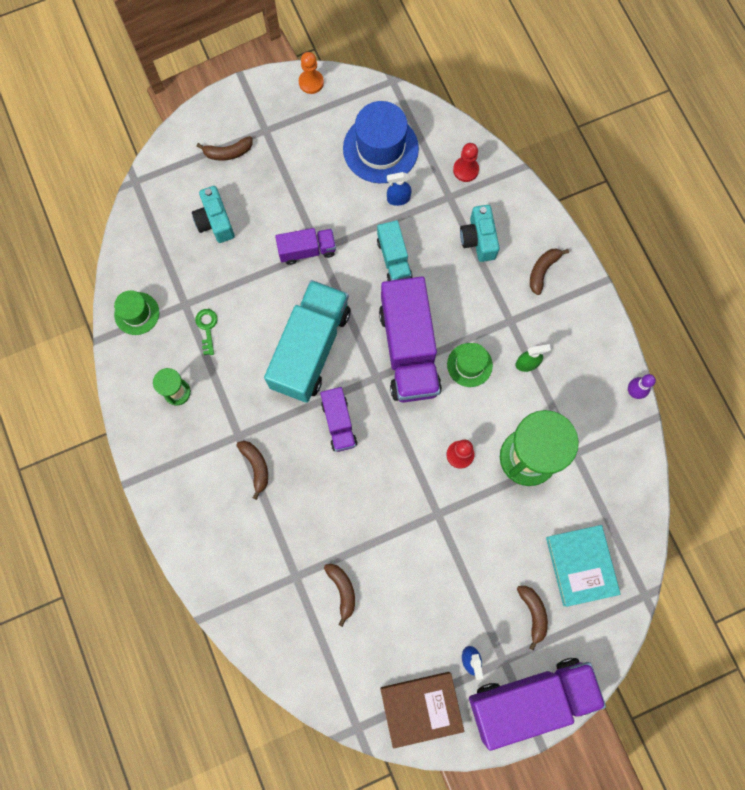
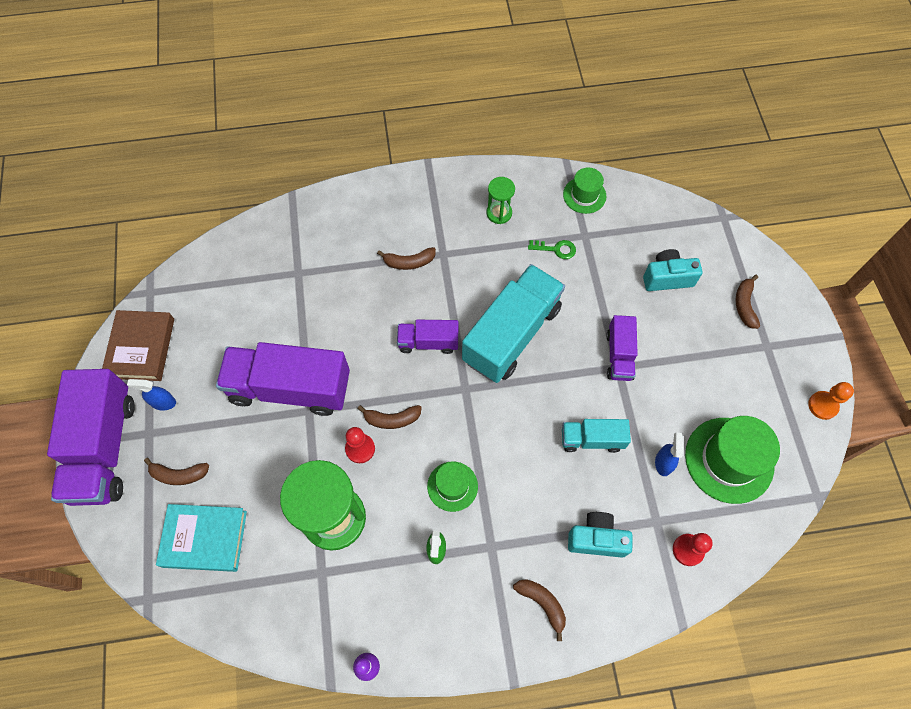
camera: 105 degrees right, 10 degrees down
turquoise truck [264,280,351,403] -> turquoise truck turned 90 degrees counterclockwise [462,264,565,383]
brown banana [324,564,355,627] -> brown banana moved to [358,405,422,429]
blue hat [343,101,419,183] -> green hat [685,416,780,504]
purple truck [379,277,442,403] -> purple truck moved to [216,342,350,416]

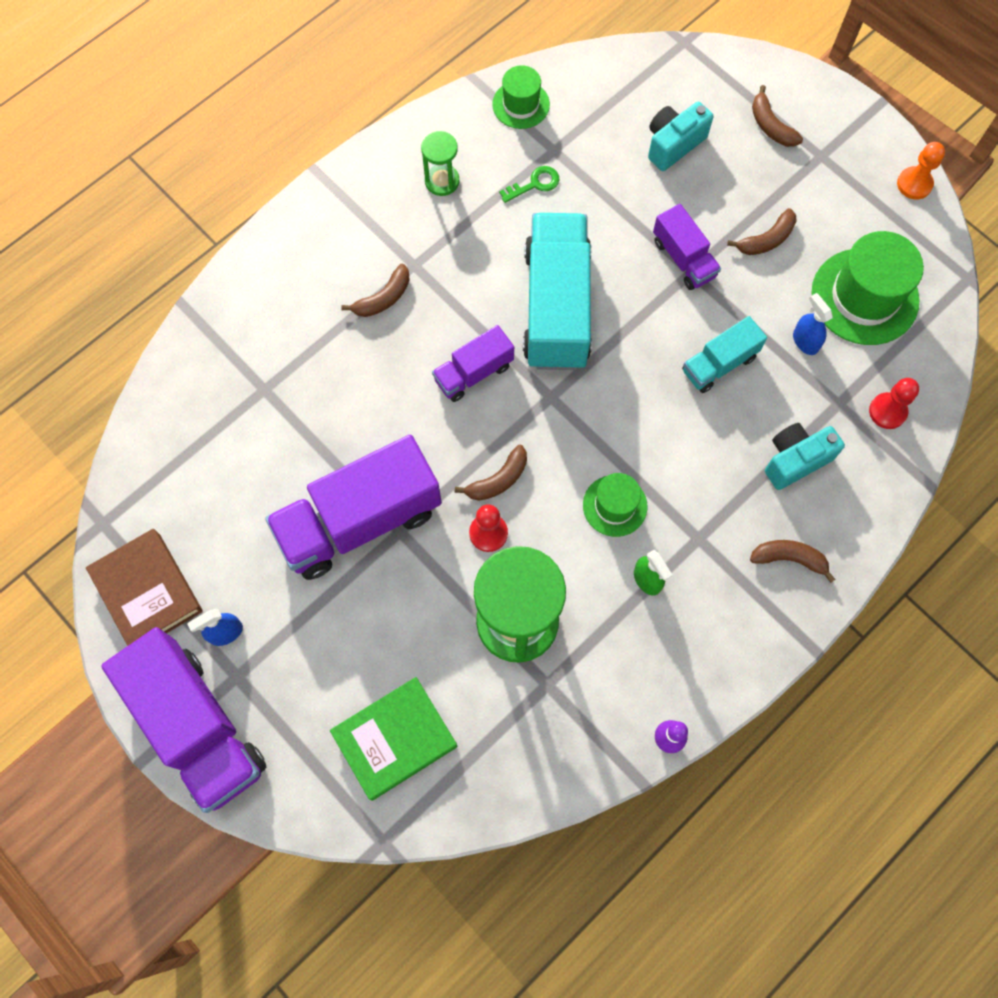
camera: 35 degrees left, 5 degrees up
brown banana [144,458,209,485] -> brown banana moved to [727,208,797,255]
turquoise book [156,504,247,572] -> green book [330,677,457,801]

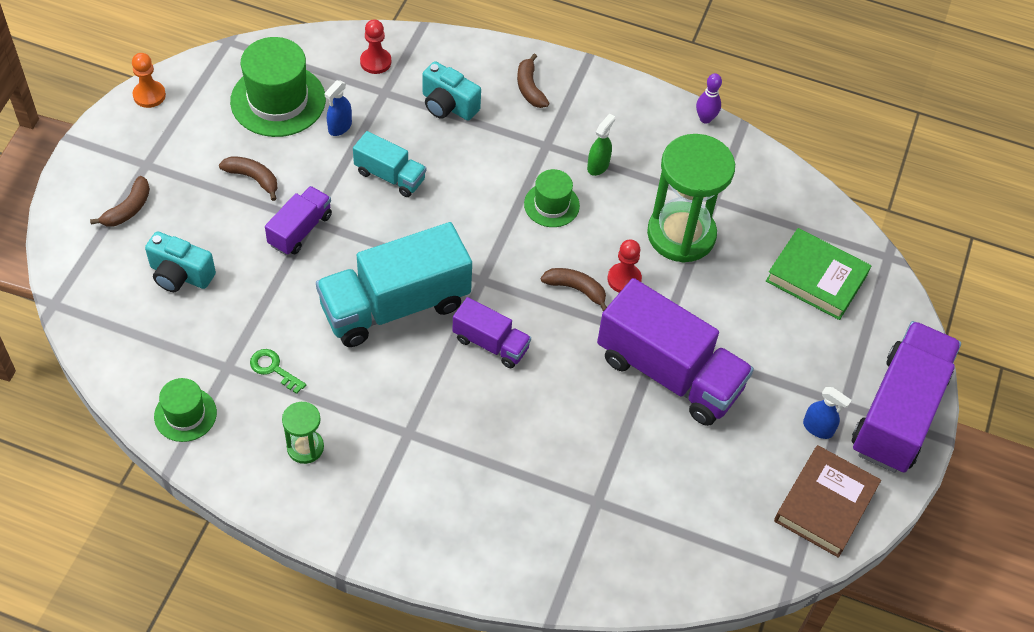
camera: 120 degrees left, 15 degrees down
brown banana [341,264,410,317] -> none

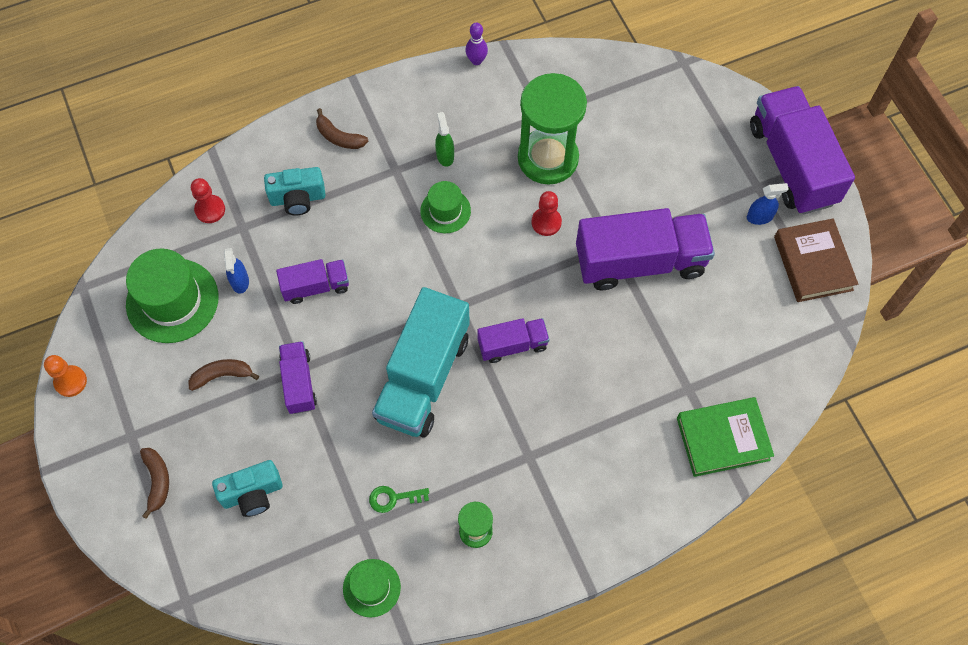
camera: 40 degrees left, 10 degrees up
turquoise truck [353,131,426,197] -> purple truck [276,259,349,304]
brown banana [541,268,607,312] -> none
green book [766,228,871,320] -> green book moved to [677,397,774,477]

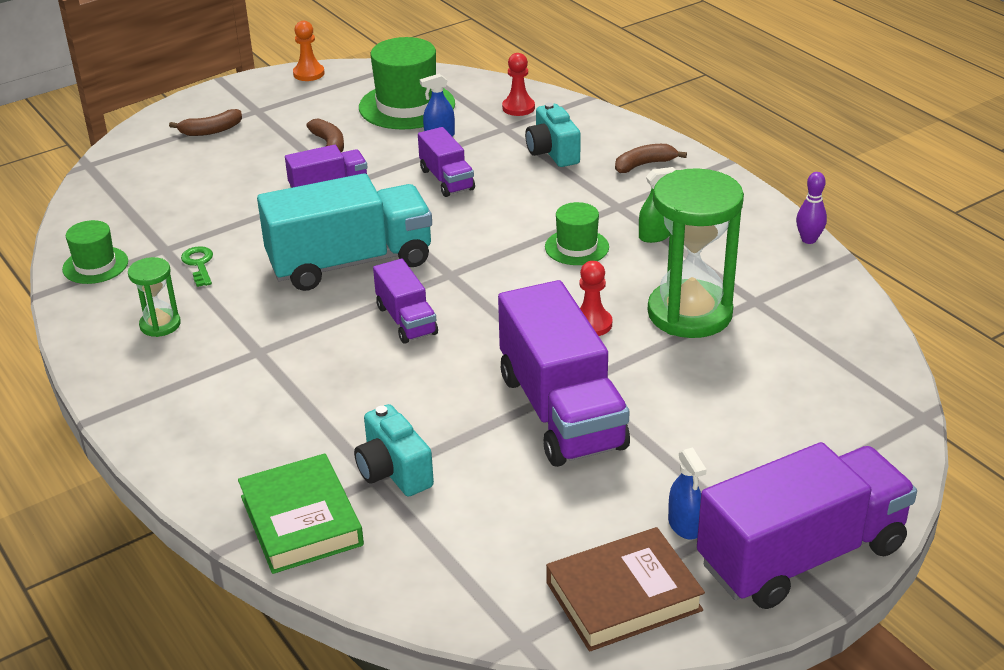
camera: 80 degrees right, 30 degrees down
turquoise camera [212,460,283,517] -> turquoise camera moved to [354,404,434,497]
brown banana [316,108,368,149] -> brown banana turned 45 degrees clockwise [615,144,687,173]
turquoise truck [372,287,470,438] -> turquoise truck turned 150 degrees clockwise [257,173,432,291]

